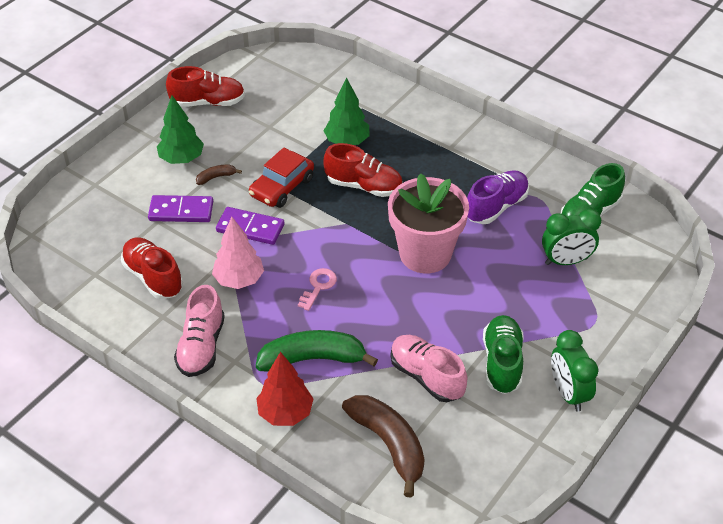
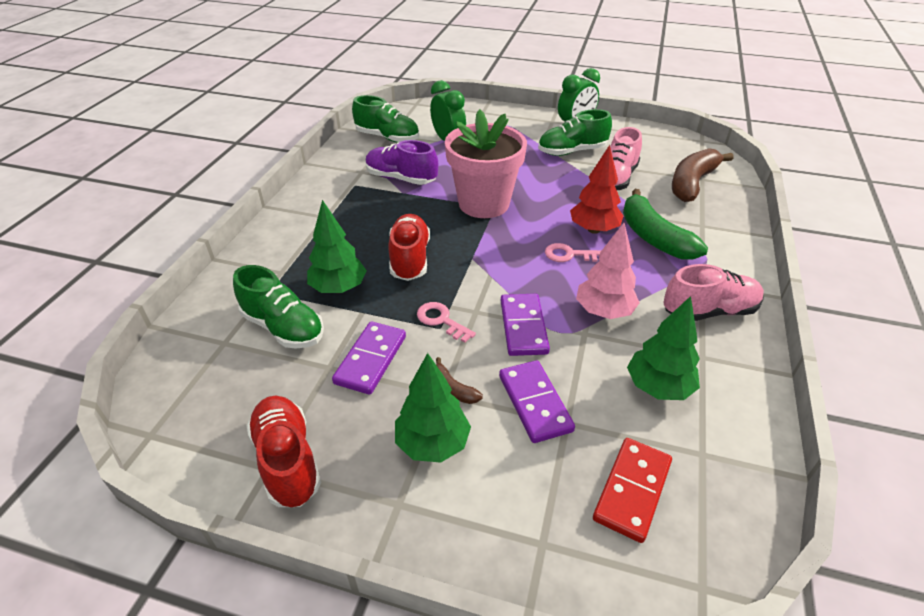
camera: 110 degrees left, 5 degrees down
red shoe [121,237,183,299] -> green tree [627,296,700,400]
red car [249,148,314,208] -> pink key [417,302,476,343]
red tree [256,352,313,426] -> red tree moved to [570,145,623,234]
none -> green shoe [233,265,324,348]
none -> purple domino [332,321,406,395]
none -> red domino [593,438,672,543]

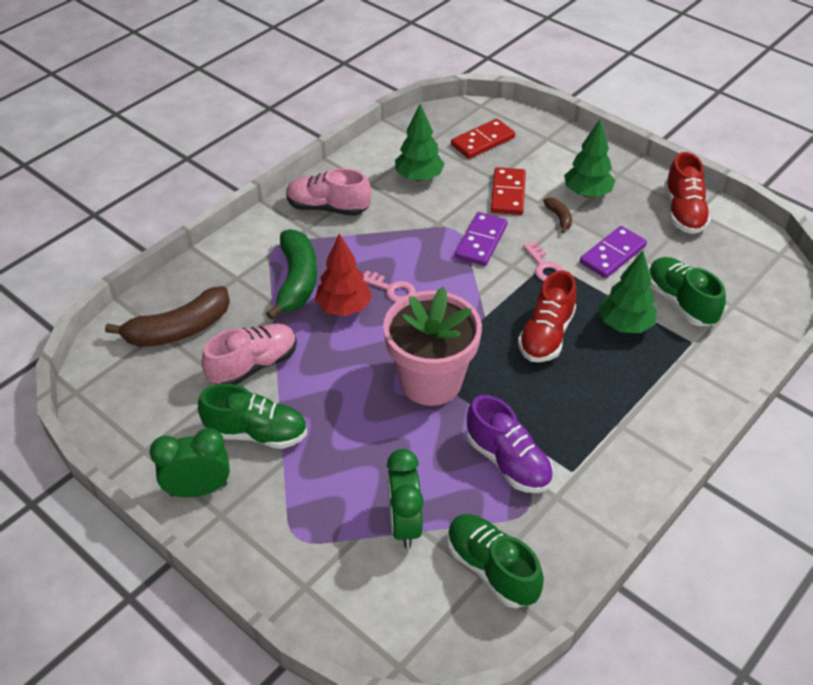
camera: 155 degrees left, 5 degrees up
purple domino [499,360,575,443] -> red domino [491,167,526,215]
pink tree [576,223,640,319] -> none

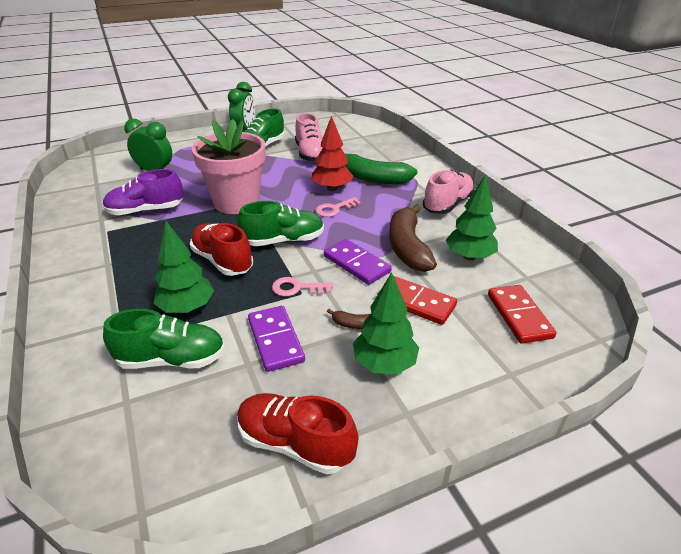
camera: 115 degrees right, 10 degrees down
brown banana [105,286,230,347] -> brown banana moved to [389,204,437,272]
green shoe [447,514,544,608] -> green shoe moved to [237,201,324,246]

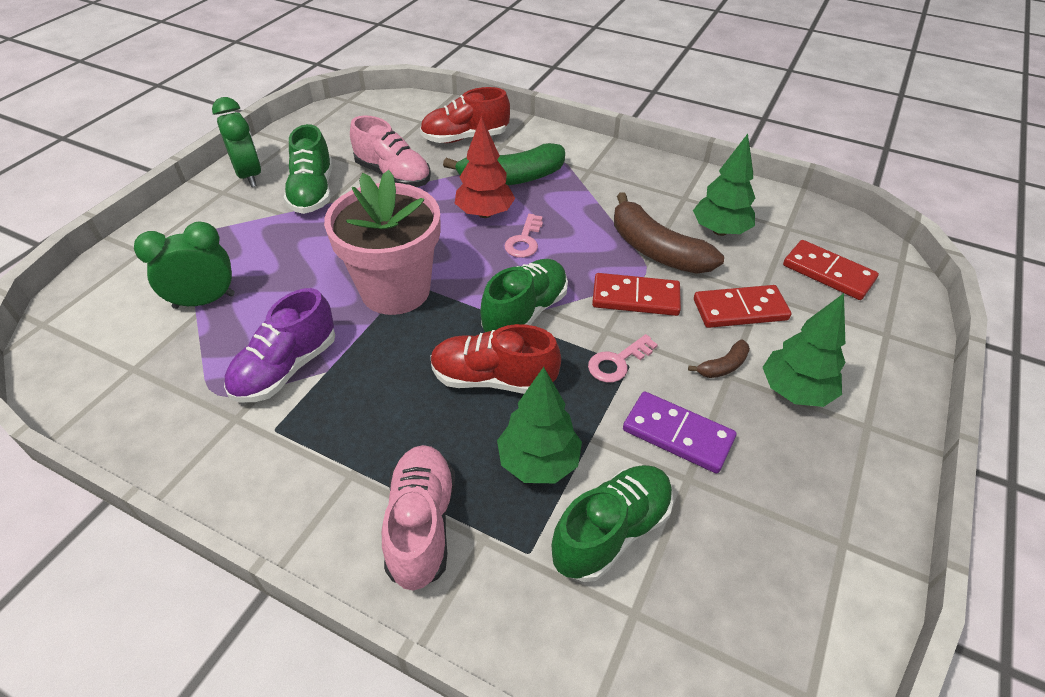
camera: 40 degrees left, 10 degrees up
red shoe [237,393,358,474] -> red shoe moved to [420,87,510,143]
purple domino [324,239,392,285] -> red domino [592,273,681,316]
pink shoe [423,170,475,214] -> pink shoe moved to [382,445,455,591]

